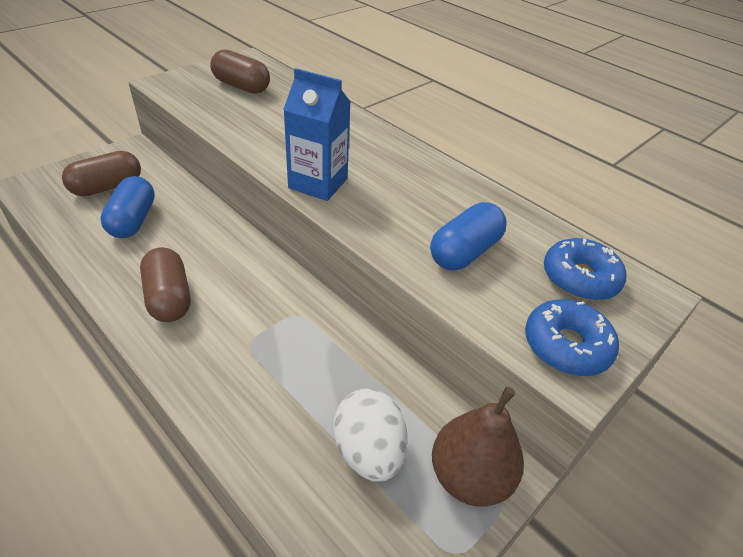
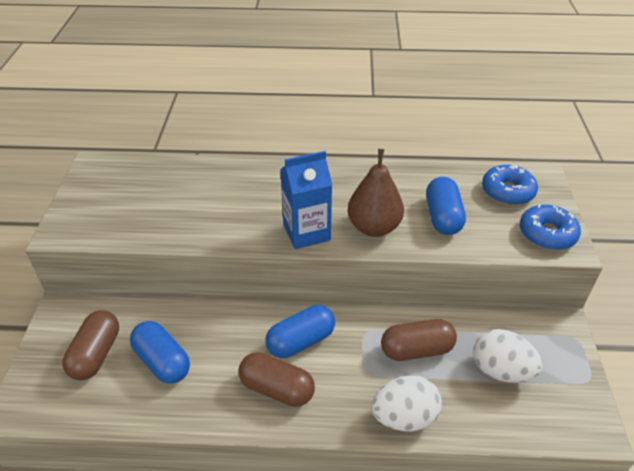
camera: 40 degrees left, 0 degrees up
brown capsule [211,49,270,94] -> brown capsule moved to [381,319,457,361]
brown pear [432,386,524,507] -> brown pear moved to [348,149,404,237]
none -> blue capsule [265,305,335,358]
none -> white egg [371,375,442,431]

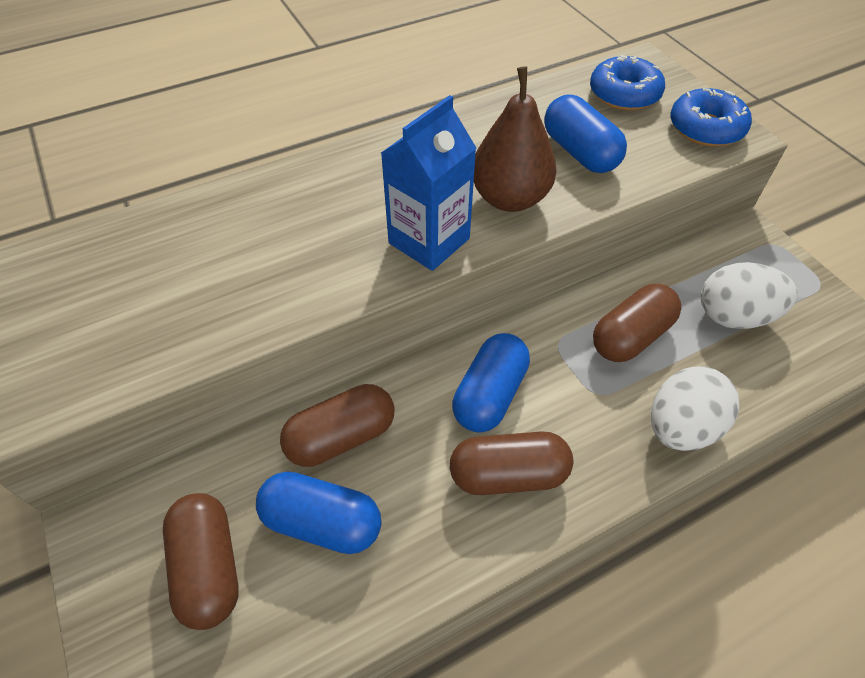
camera: 30 degrees left, 10 degrees up
none -> brown capsule [280,384,394,467]

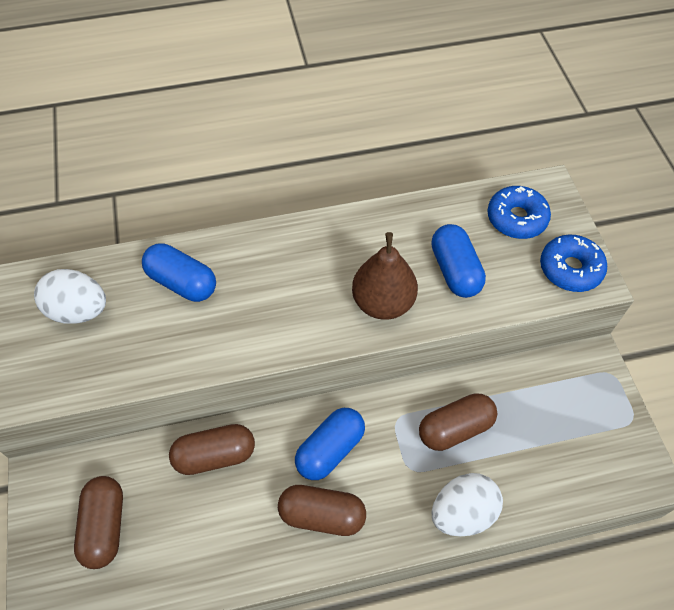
camera: 15 degrees right, 5 degrees up
blue capsule [256,472,382,554] -> blue capsule moved to [142,243,216,302]
blue carton [381,95,476,271] -> none
white egg [701,262,798,329] -> white egg moved to [34,269,106,324]

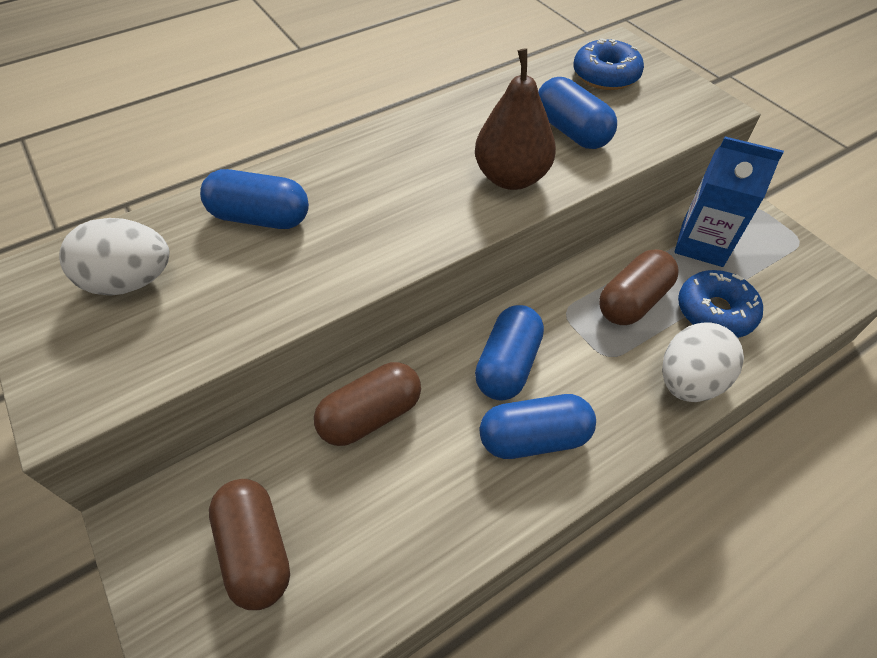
camera: 20 degrees left, 5 degrees down
brown capsule [278,485,366,536] -> blue capsule [479,394,596,459]
blue donut [540,235,607,292] -> blue donut moved to [678,270,763,338]
none -> blue carton [675,137,784,267]

